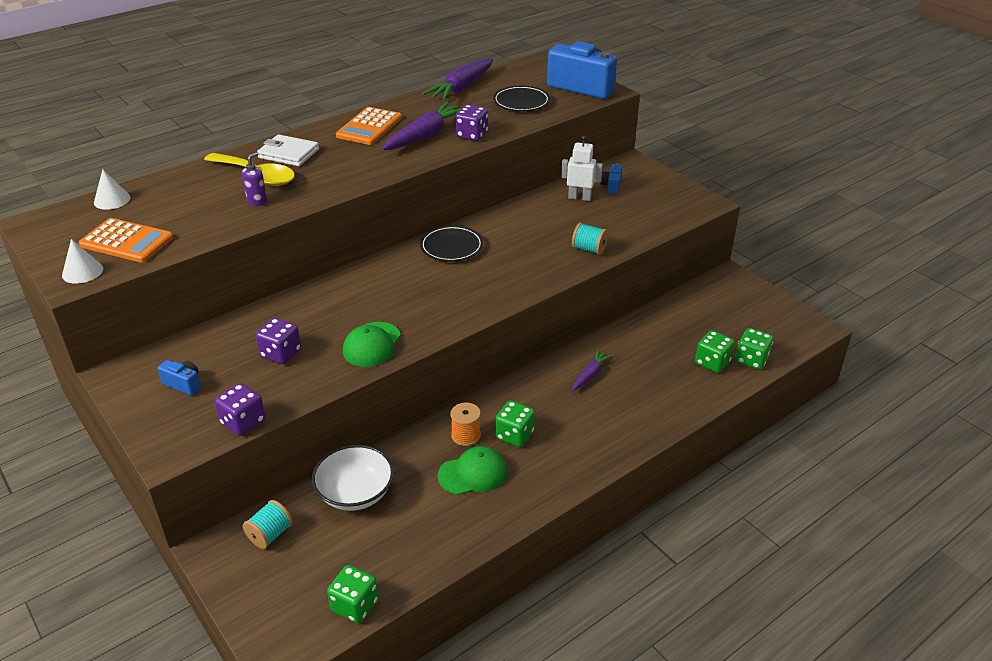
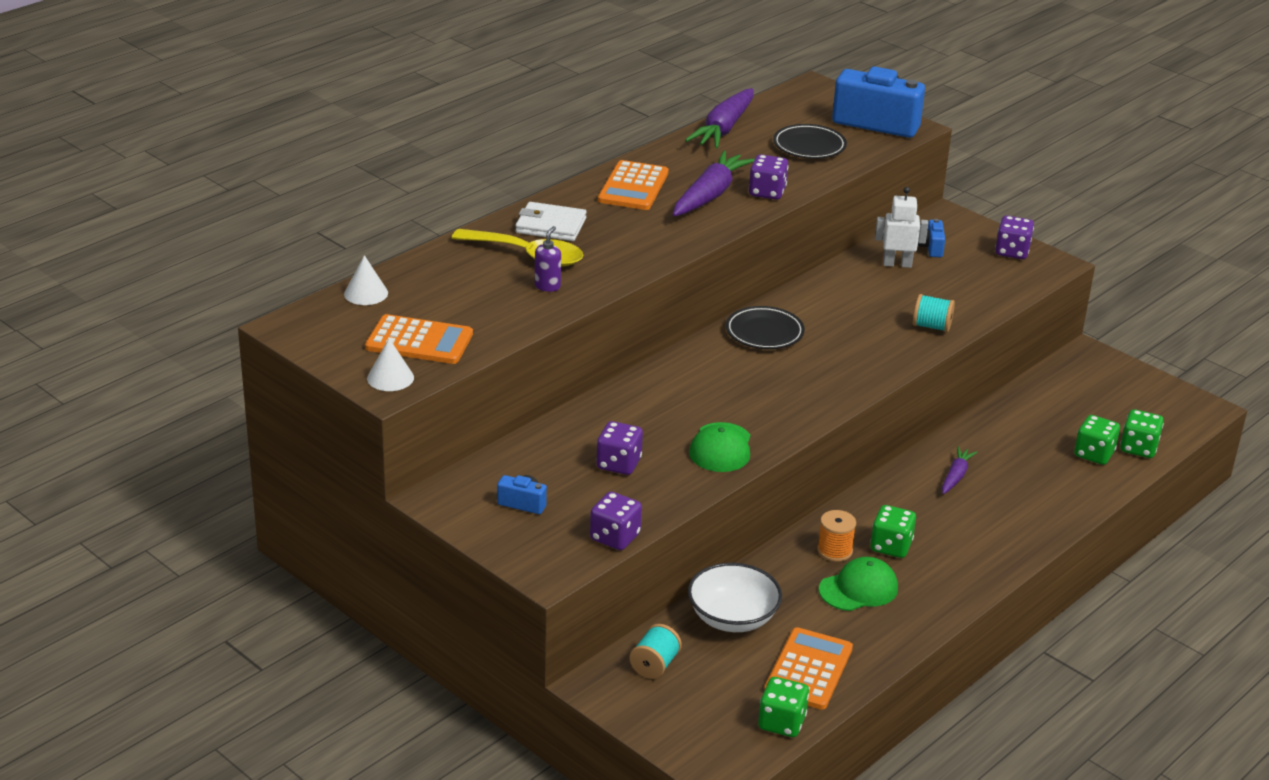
camera: 10 degrees left, 5 degrees down
none -> orange calculator [764,627,853,710]
none -> purple dice [995,216,1034,259]

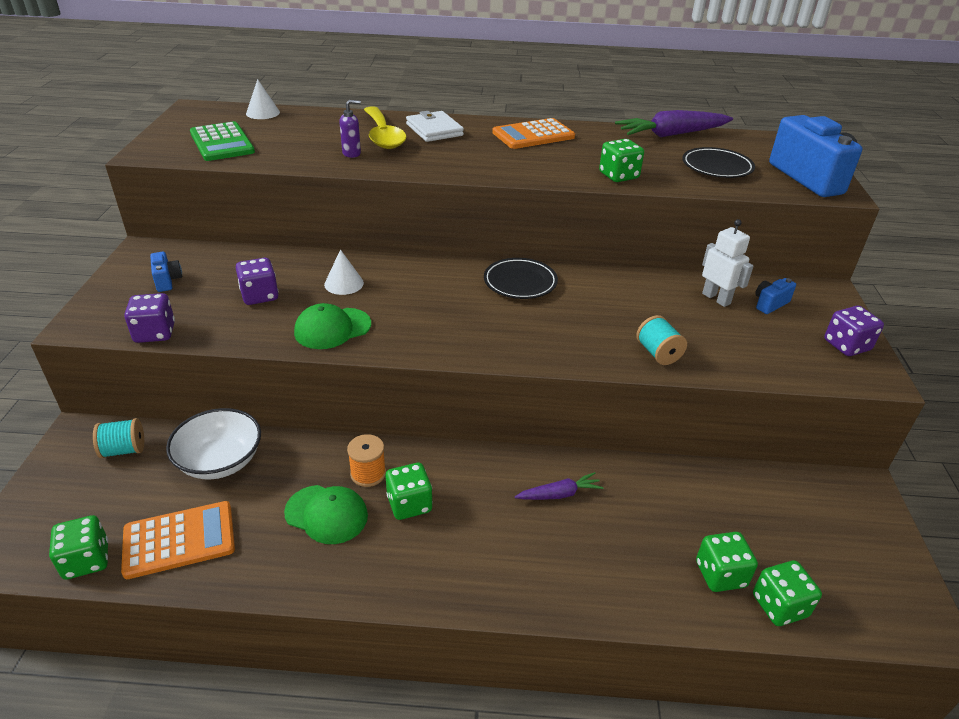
camera: 50 degrees right, 5 degrees up
orange calculator [365,314,473,364] -> green calculator [190,121,255,161]
white cone [367,339,414,391] -> white cone moved to [324,249,364,295]
purple carrot [673,151,755,216] -> none
purple dice [749,154,789,200] -> green dice [599,139,644,182]

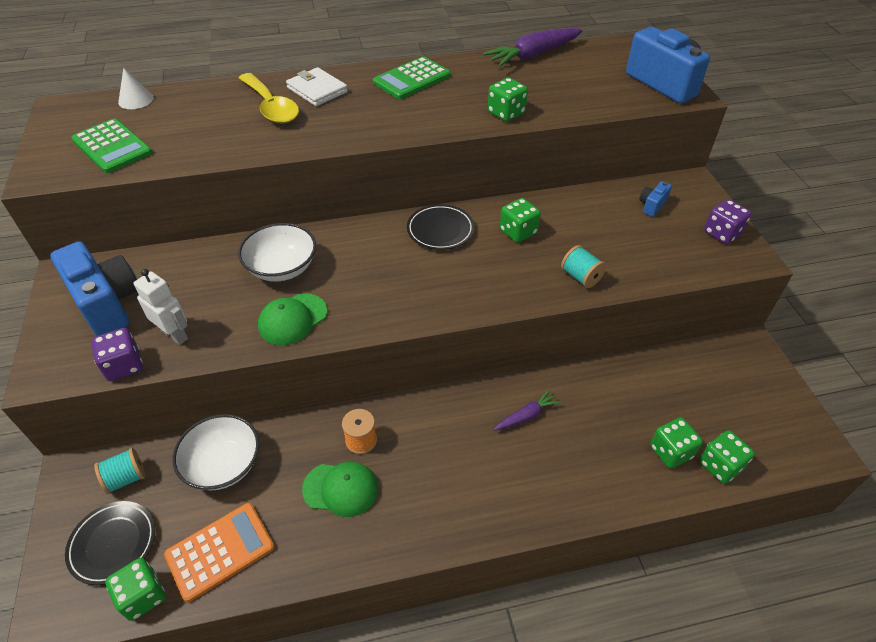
camera: 15 degrees left, 10 degrees up
blue camera [150,252,182,292] -> blue camera [50,241,137,336], size x2.25
purple dice [236,258,279,305] -> none
white cone [324,249,364,295] -> white bowl [238,223,316,281]
purple soap dispenser [339,100,361,158] -> none
green dice [386,463,433,520] -> green dice moved to [500,198,541,243]
orange calculator [492,118,575,149] -> green calculator [373,56,451,99]
black plate [682,147,755,178] -> black plate moved to [65,501,155,585]
white robot [702,219,754,307] -> white robot moved to [133,269,188,345]

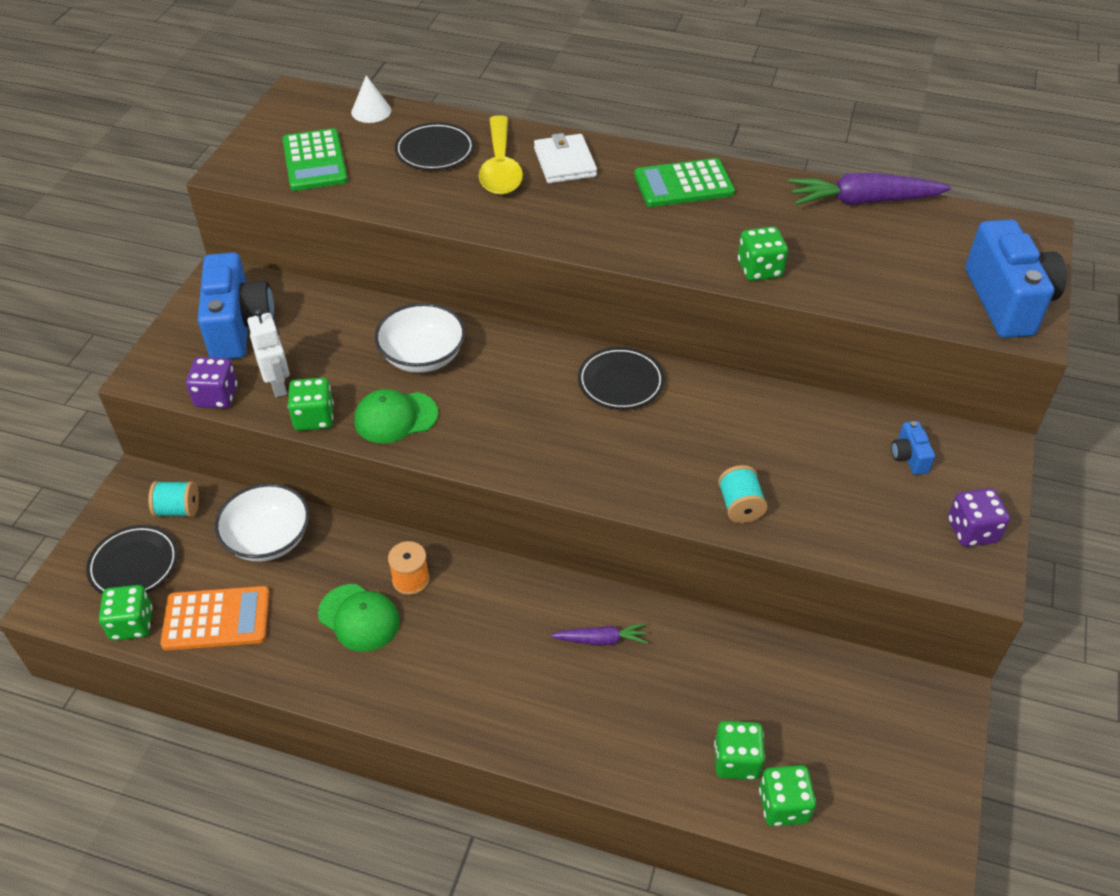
camera: 30 degrees right, 0 degrees up
green dice [500,198,541,243] -> green dice moved to [288,378,334,431]
blue camera [639,181,672,217] -> blue camera turned 75 degrees counterclockwise [891,421,935,475]
none -> black plate [395,122,475,170]

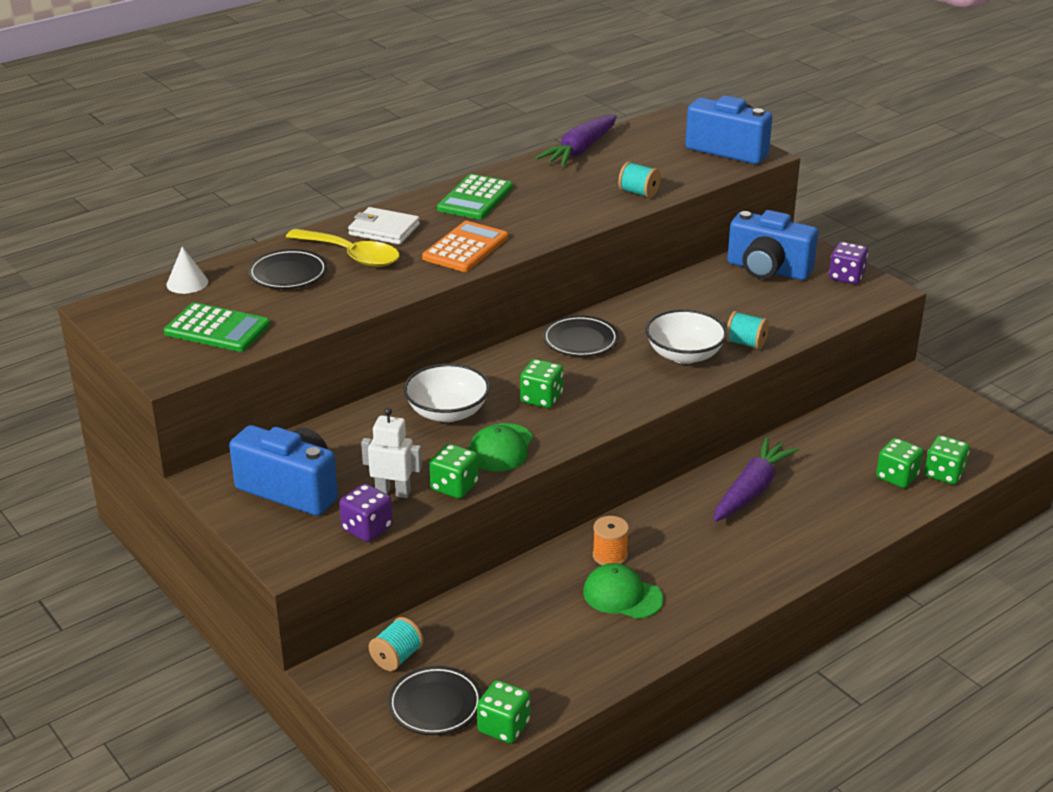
camera: 55 degrees left, 15 degrees down
orange calculator [160,586,270,650] -> orange calculator moved to [422,221,508,272]
white bowl [215,483,309,562] -> white bowl moved to [646,309,727,364]
green cap [318,584,400,652] -> green cap turned 135 degrees counterclockwise [583,563,664,619]
purple carrot [551,623,648,646] -> purple carrot [714,437,799,522], size x1.84
green dice [738,226,788,281] -> green dice moved to [520,359,563,408]
blue camera [891,421,935,475] -> blue camera [727,210,818,280], size x2.25
none -> turquoise spool [618,161,661,198]

